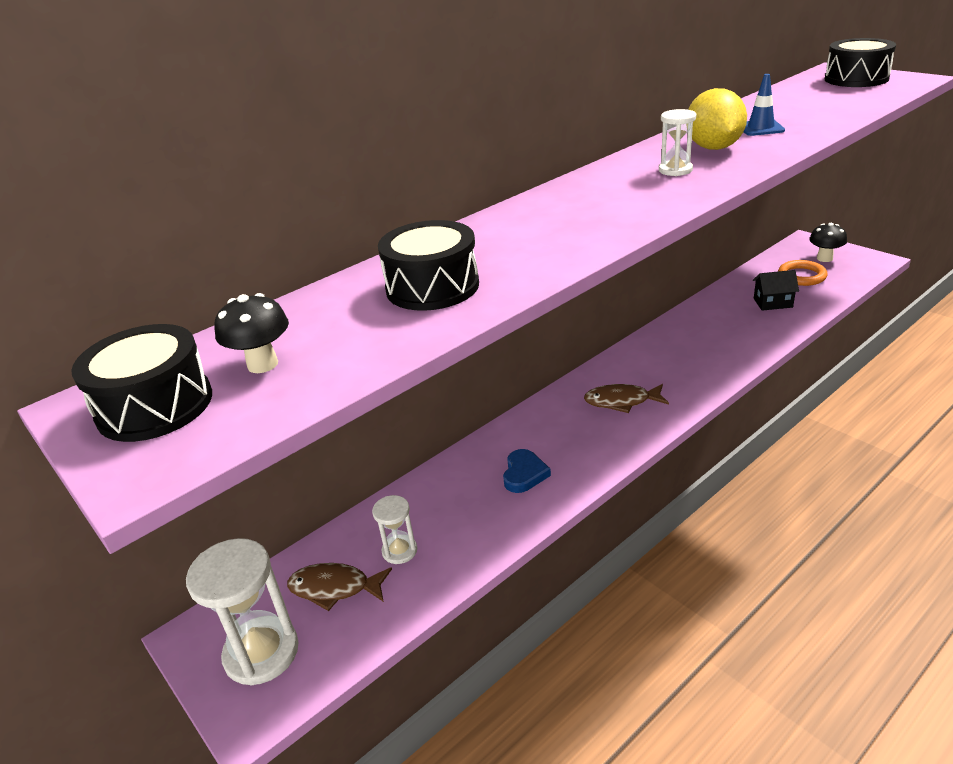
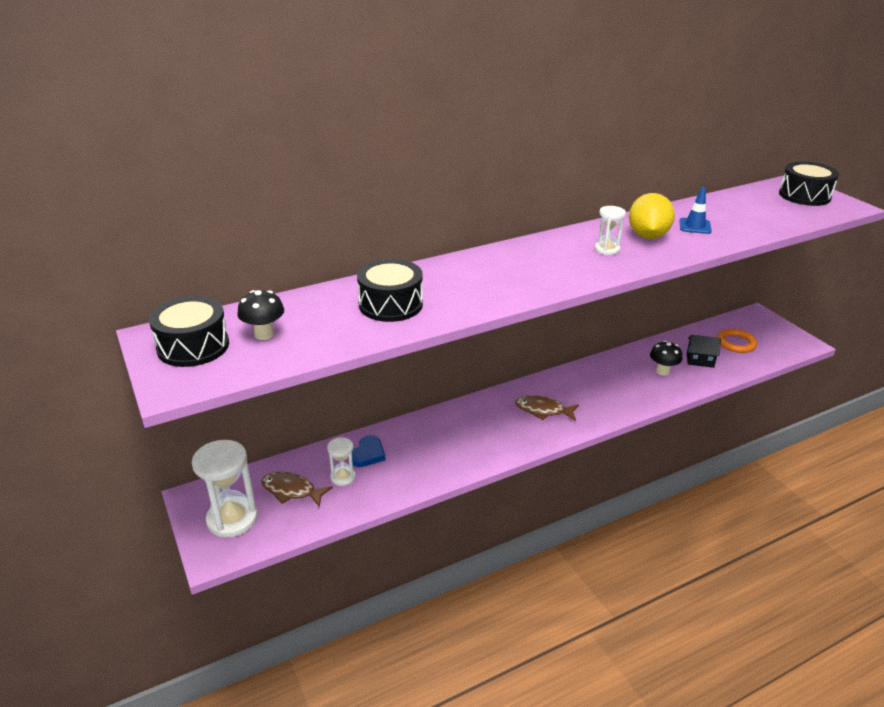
camera: 10 degrees right, 0 degrees up
blue heart [503,449,551,493] -> blue heart moved to [352,435,385,467]
black mushroom [809,223,847,262] -> black mushroom moved to [650,341,682,376]

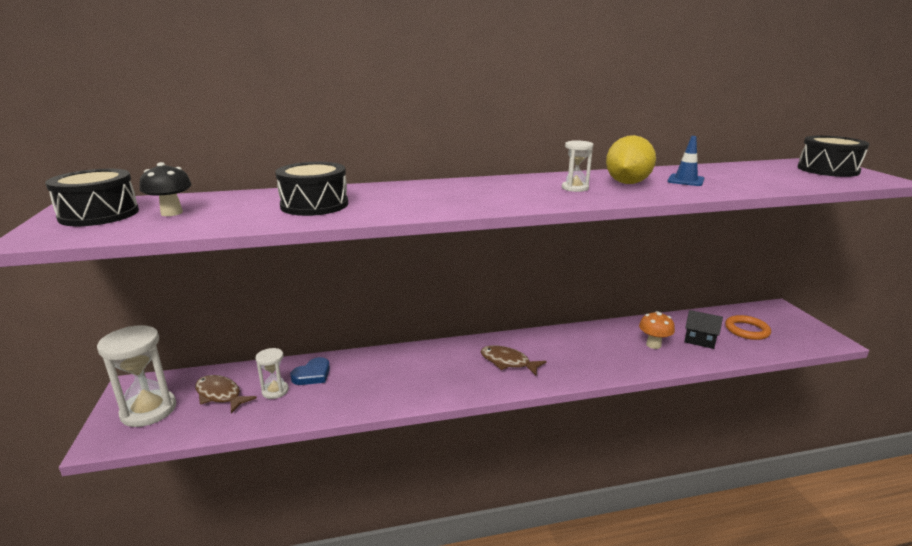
camera: 15 degrees right, 10 degrees down
black mushroom [650,341,682,376] -> orange mushroom [639,311,675,349]

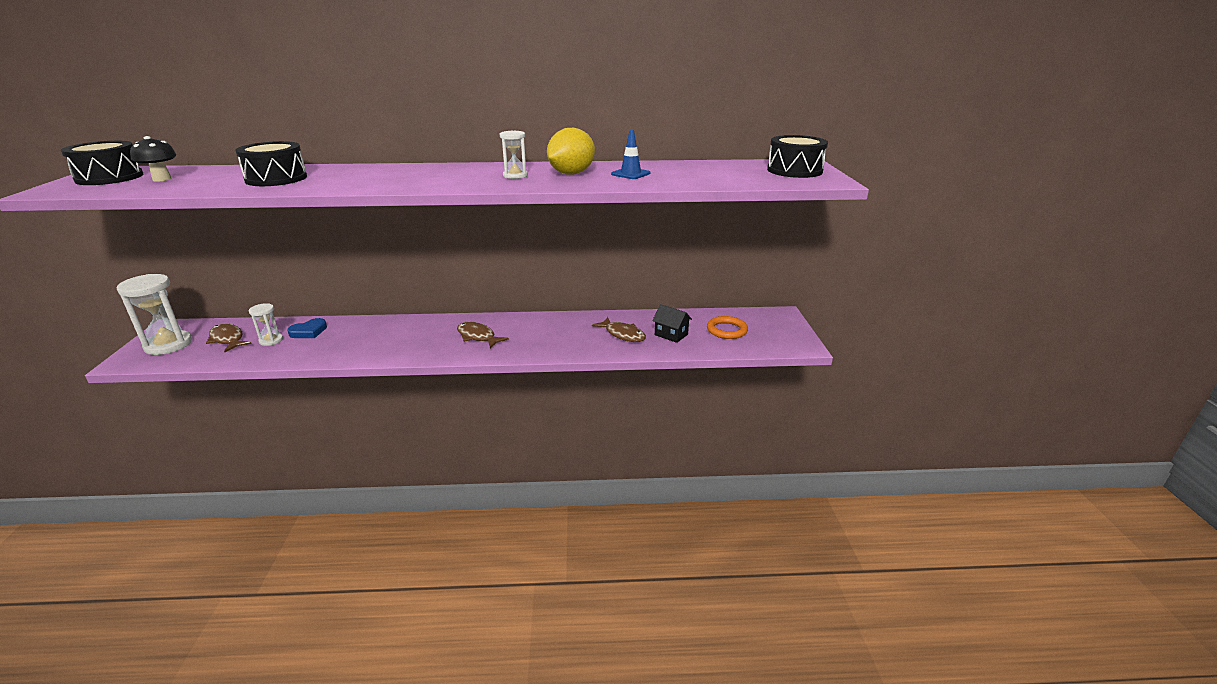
camera: 10 degrees right, 5 degrees up
orange mushroom [639,311,675,349] -> brown fish [592,317,646,342]

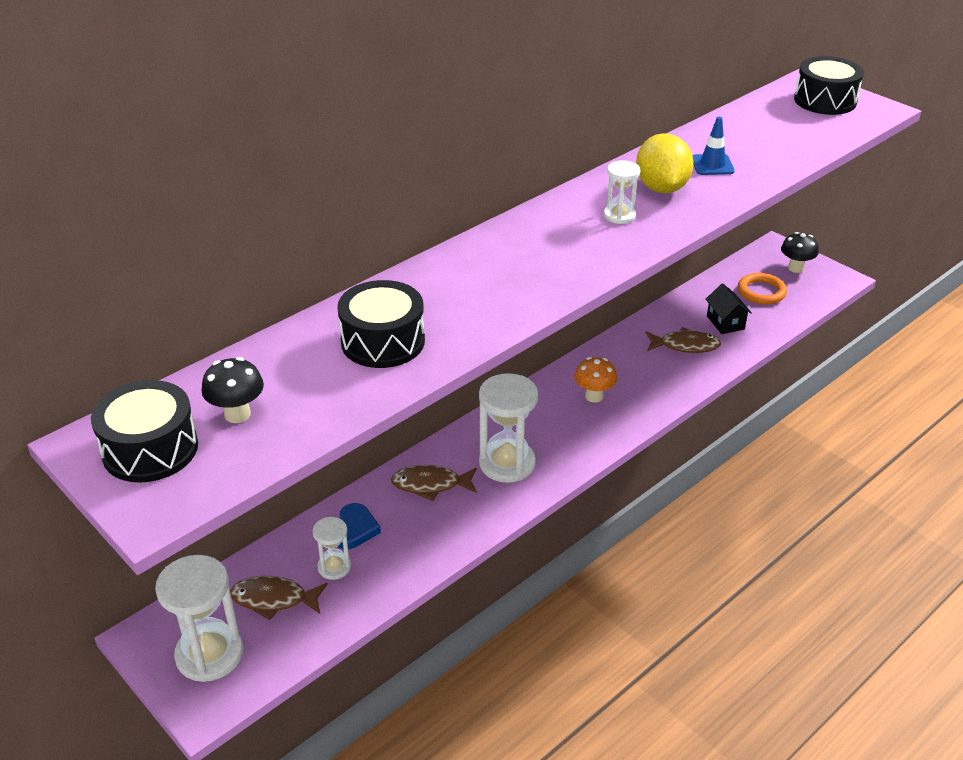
camera: 40 degrees left, 10 degrees up
brown fish [457,322,509,349] -> brown fish moved to [391,465,477,501]
black house [652,304,692,343] -> black house turned 75 degrees clockwise [705,283,752,334]
none -> white hourglass [479,373,538,483]
none -> orange mushroom [575,357,617,403]
none -> black mushroom [781,232,819,273]

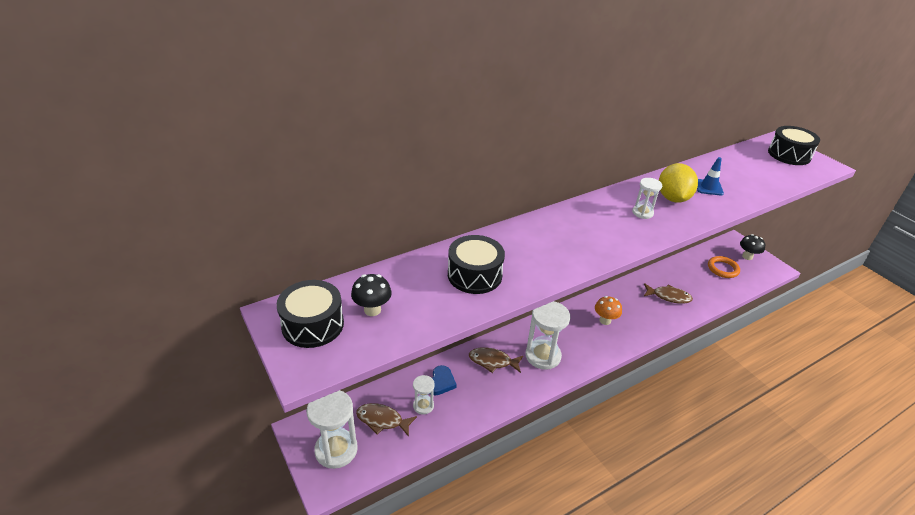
camera: 10 degrees right, 0 degrees up
black house [705,283,752,334] -> none

